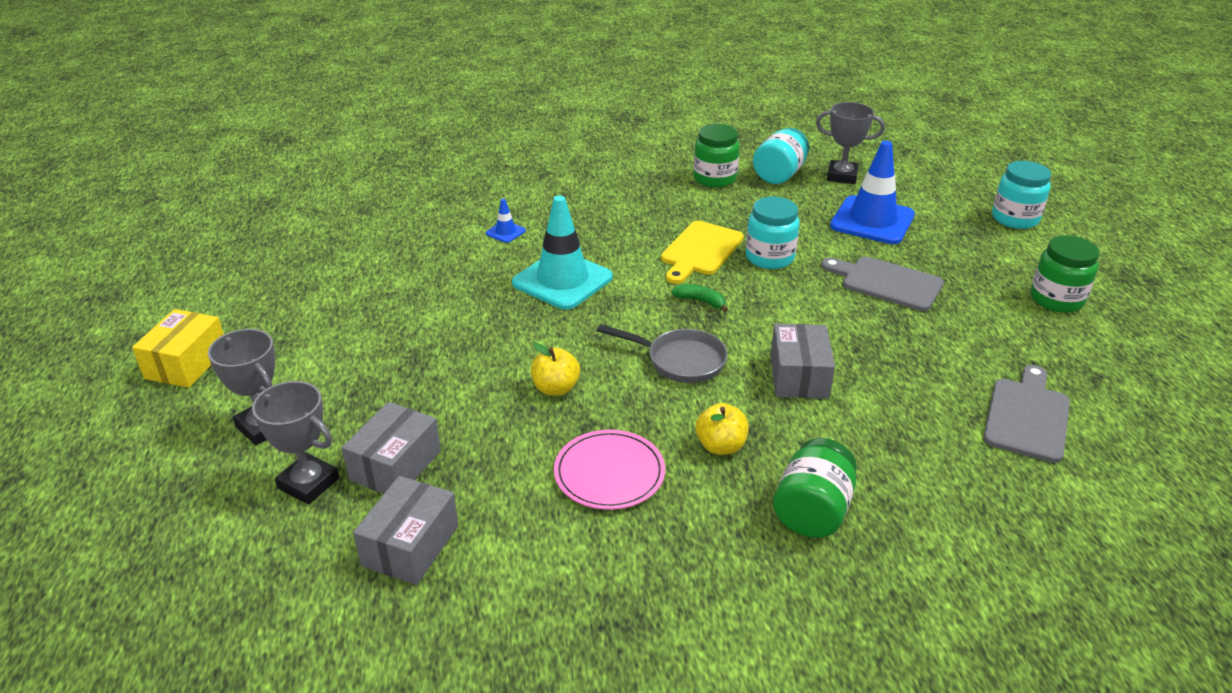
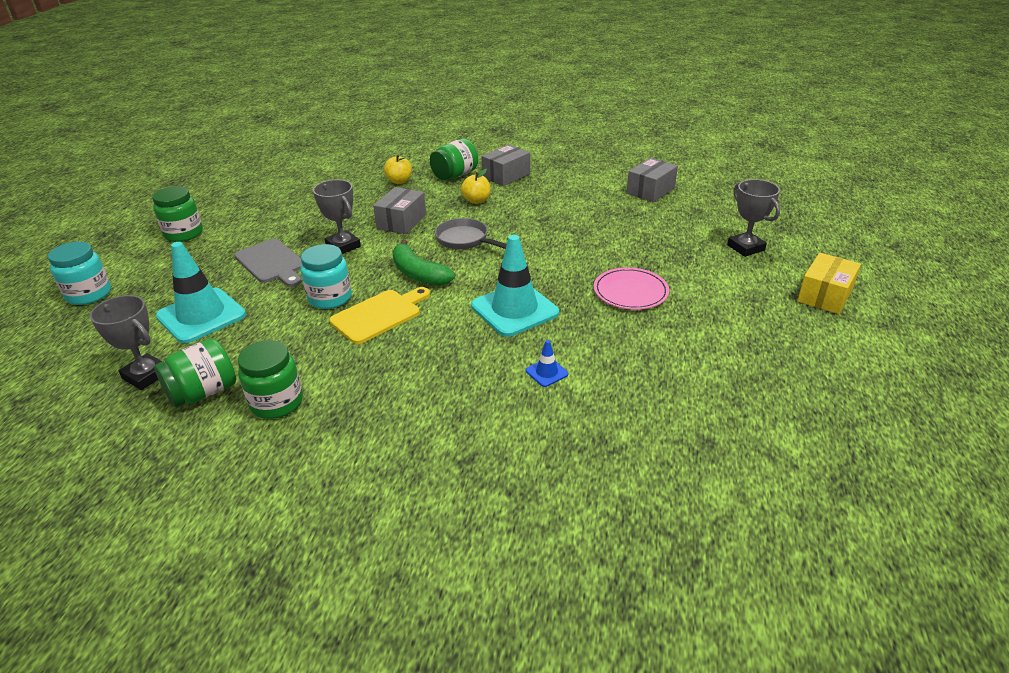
camera: 160 degrees left, 0 degrees up
grey trophy [252,381,339,505] -> grey trophy moved to [313,180,361,254]
grey box [342,402,441,494] -> grey box moved to [481,144,530,186]
yellow apple [531,343,580,396] -> yellow apple moved to [384,155,412,184]
pink plate [554,430,665,510] -> pink plate moved to [594,267,669,310]
green banana [671,284,728,312] -> green banana [392,239,455,286], size x1.85
turquoise jar [753,128,809,184] -> green jar [154,338,236,408]
blue traffic cone [830,141,915,244] -> turquoise traffic cone [156,242,246,343]
grey cutting board [983,365,1070,463] -> none

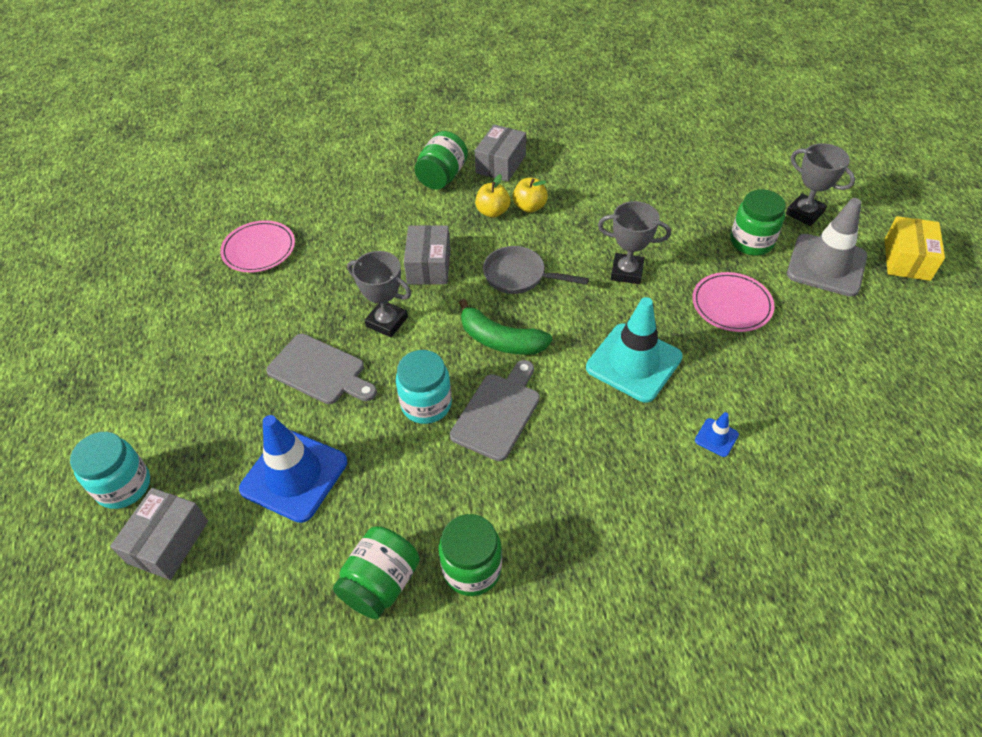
camera: 20 degrees left, 15 degrees up
grey trophy [90,295,163,390] -> grey trophy moved to [598,201,671,284]
green jar [152,186,203,242] -> green jar moved to [730,189,786,256]
turquoise traffic cone [156,242,246,343] -> blue traffic cone [239,415,347,523]
yellow cutting board [329,287,430,344] -> grey cutting board [450,360,540,461]
yellow apple [384,155,412,184] -> yellow apple moved to [512,178,548,213]
grey box [627,158,678,202] -> grey box moved to [110,488,208,580]
none -> pink plate [220,220,295,273]
none -> grey traffic cone [787,198,867,297]

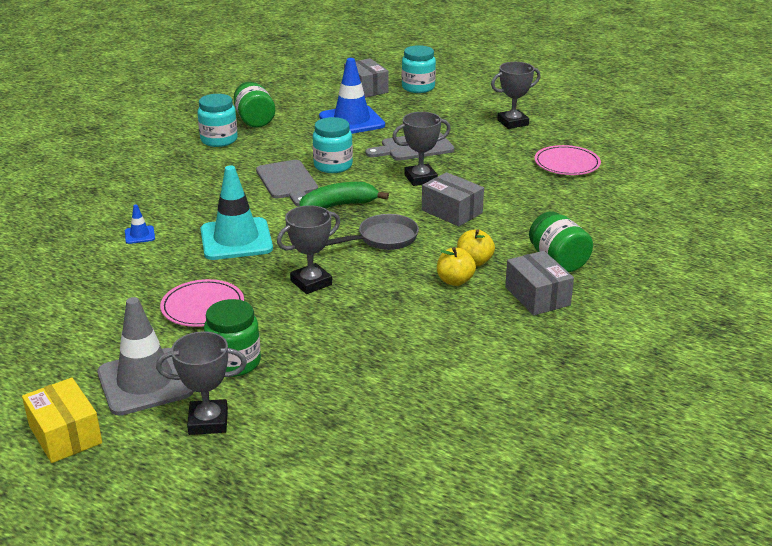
camera: 130 degrees right, 20 degrees down
green jar [438,514,502,596] -> turquoise jar [198,94,238,147]
none -> grey trophy [491,62,541,129]

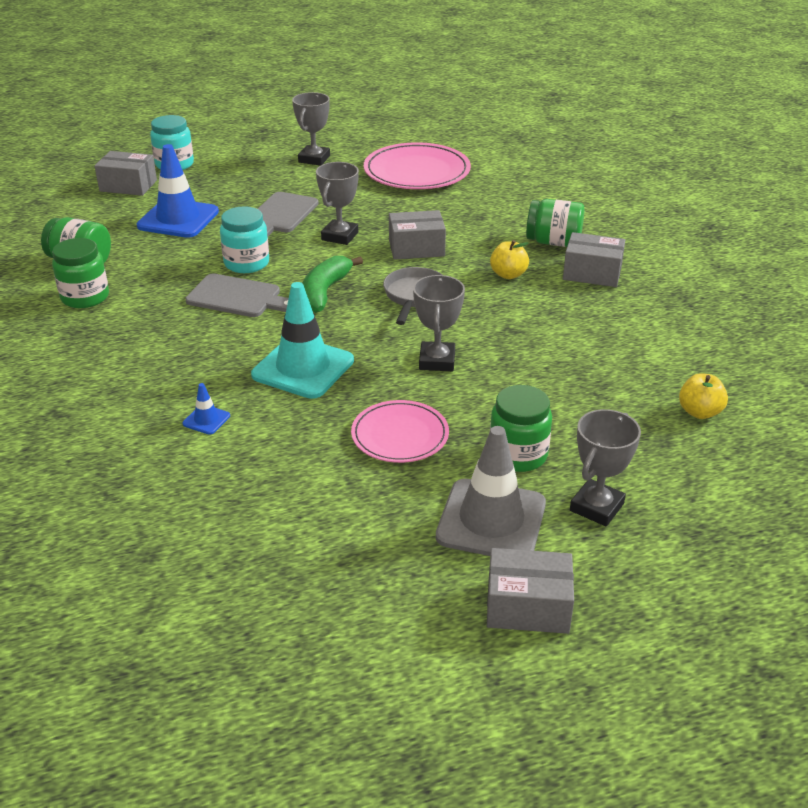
camera: 50 degrees left, 5 degrees up
yellow box [22,378,102,463] -> grey box [487,548,574,634]
turquoise jar [198,94,238,147] -> green jar [52,238,109,308]
yellow apple [437,247,476,286] -> yellow apple moved to [679,373,728,419]
pink plate [534,145,601,175] -> pink plate [364,142,471,189], size x1.61

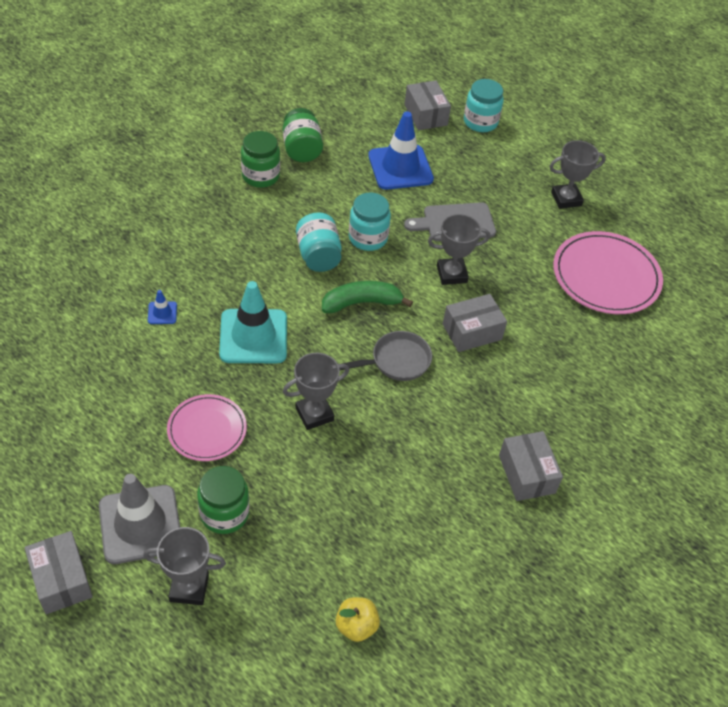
camera: 55 degrees right, 15 degrees up
grey cutting board [185,273,289,317] -> turquoise jar [296,213,342,272]
grey box [389,210,446,260] -> grey box turned 75 degrees counterclockwise [443,294,507,352]
yellow apple [490,240,529,279] -> none
green jar [526,199,585,247] -> none

